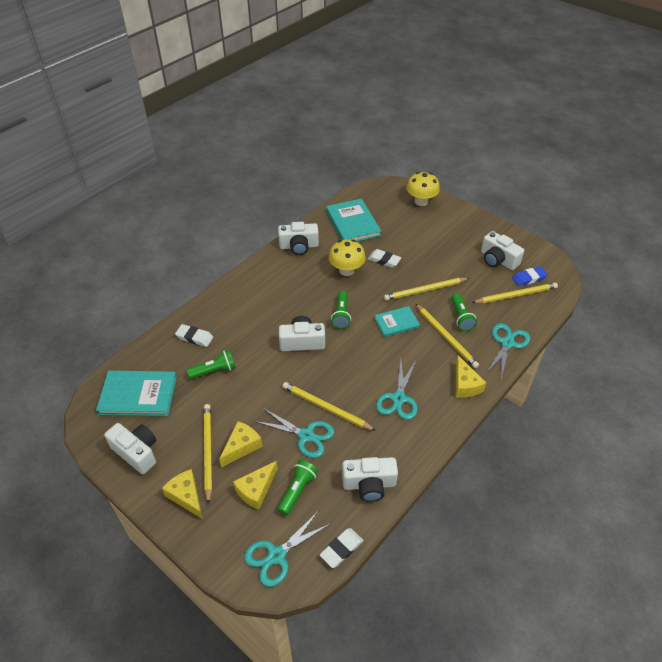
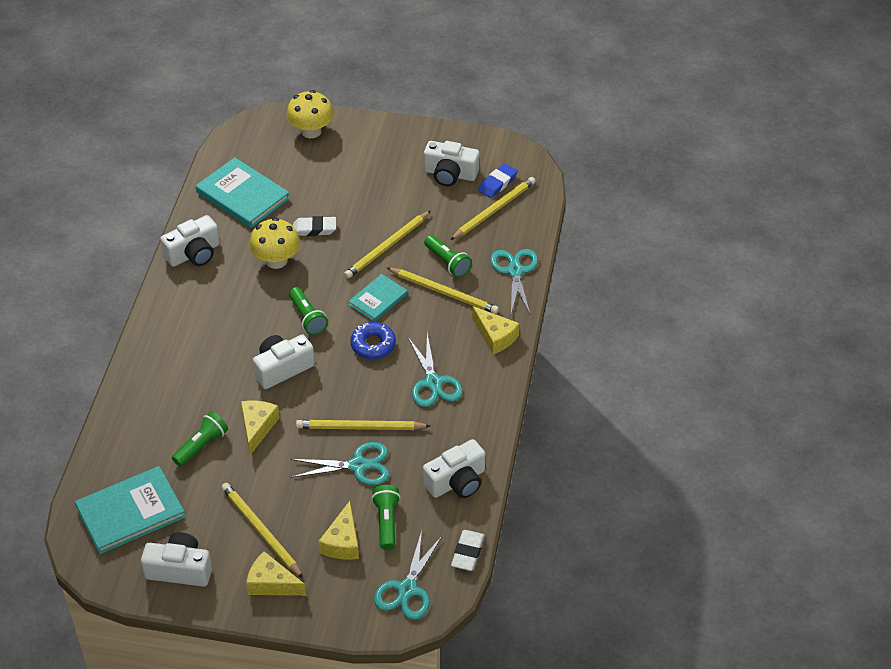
camera: 30 degrees left, 0 degrees up
white eraser [175,324,213,347] -> none
yellow cheese [219,421,263,467] -> yellow cheese moved to [241,401,280,455]
none -> blue donut [350,322,396,359]

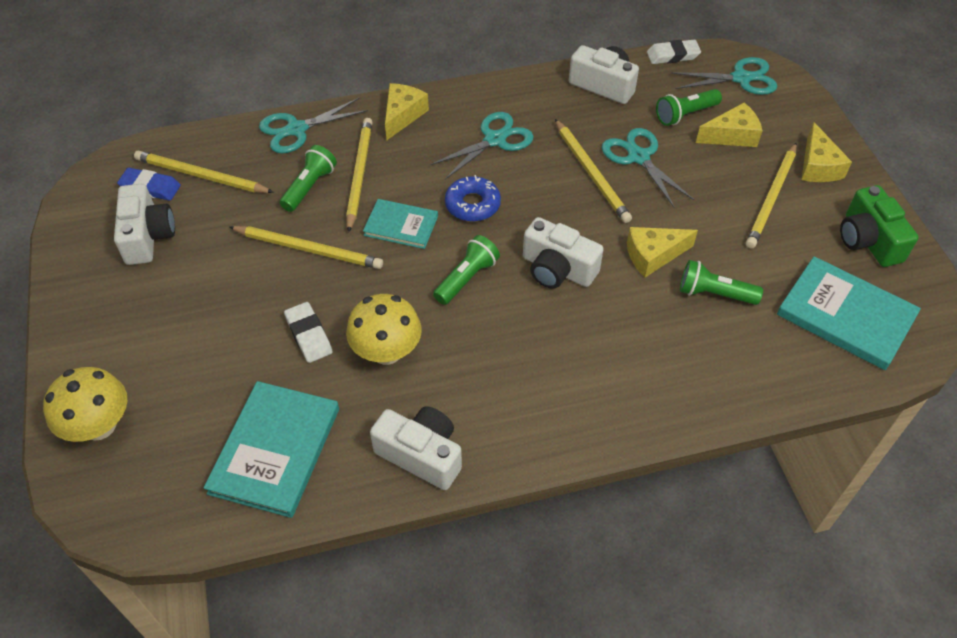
camera: 115 degrees left, 5 degrees up
white camera [141,532,212,587] -> green camera [840,185,919,267]

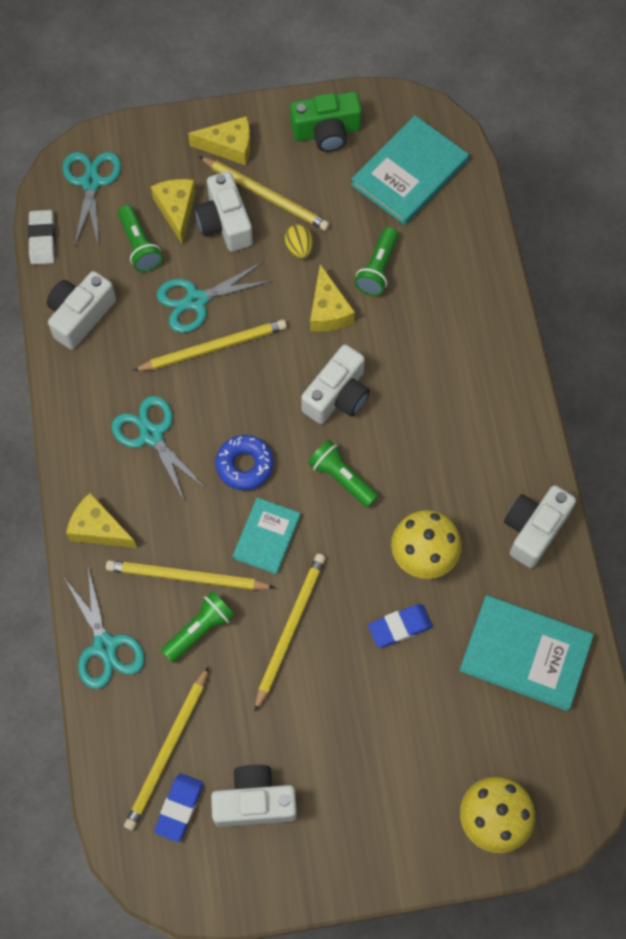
camera: 85 degrees left, 15 degrees up
green flashlight [280,145,337,212] -> green flashlight turned 105 degrees clockwise [161,591,235,663]
white eraser [284,302,333,363] -> blue eraser [368,604,433,648]
none -> white camera [194,171,253,252]
none -> yellow egg [285,224,313,259]

